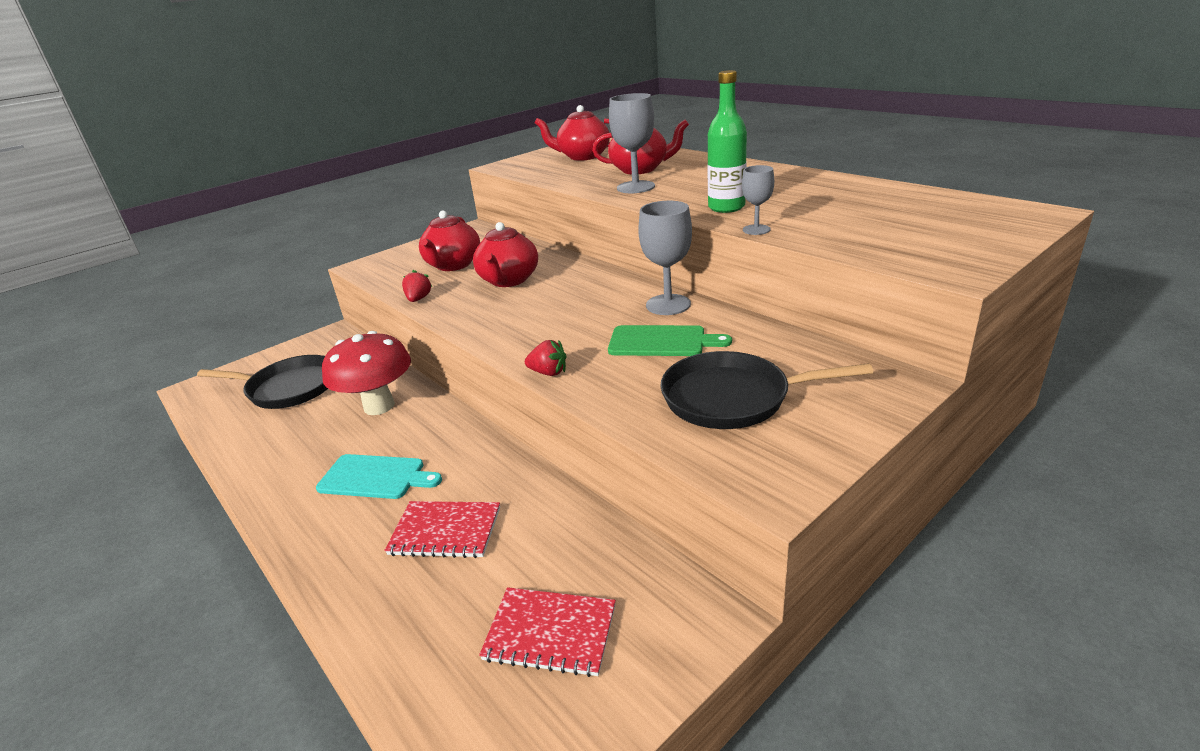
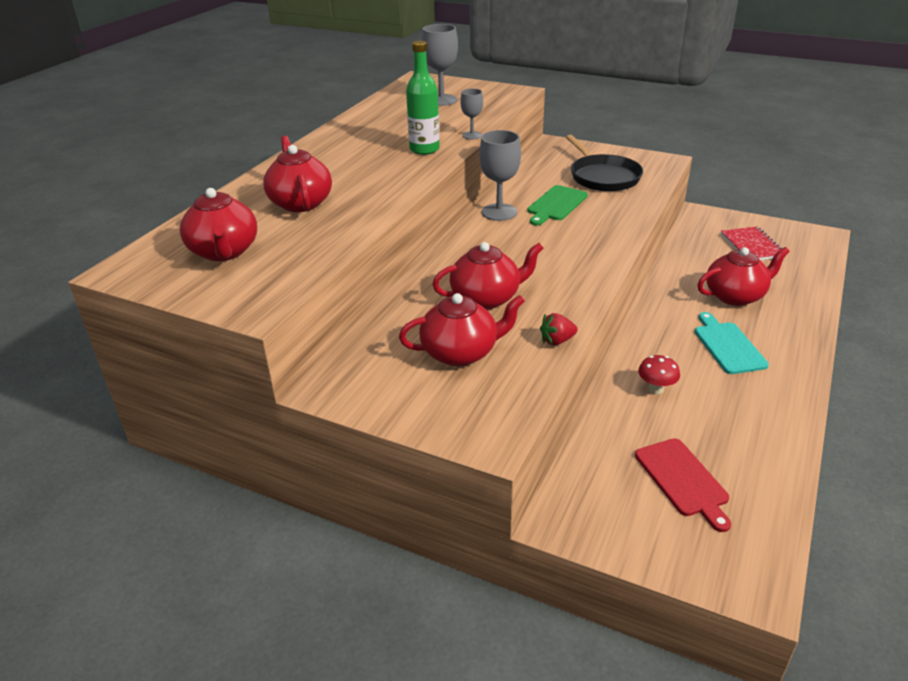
camera: 115 degrees left, 5 degrees up
black pan [197,355,328,409] -> red cutting board [635,438,731,532]
red mushroom [322,331,411,415] -> red mushroom [638,355,680,394], size x0.48
red notebook [384,501,500,558] -> red teapot [698,247,790,306]
red strawberry [525,340,566,376] -> none
green cutting board [608,325,732,356] -> green cutting board turned 135 degrees counterclockwise [528,185,588,225]
grey goblet [609,93,655,193] -> grey goblet moved to [422,24,458,106]

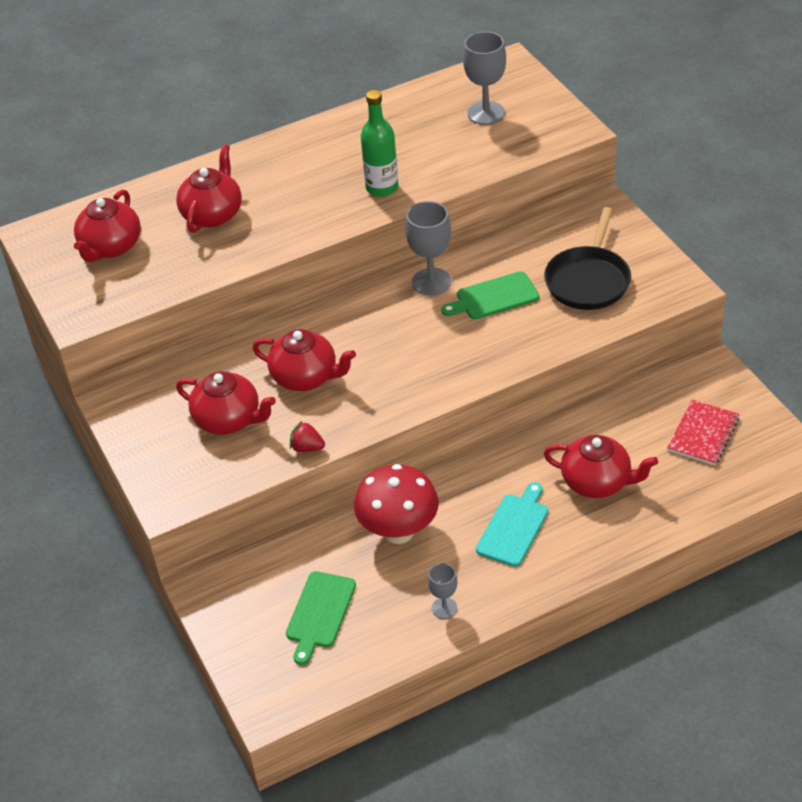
camera: 40 degrees right, 10 degrees up
grey goblet [461,89,483,139] -> grey goblet moved to [428,563,457,619]
red cutting board [635,438,731,532] -> green cutting board [286,571,356,665]
red mushroom [638,355,680,394] -> red mushroom [354,464,439,544], size x2.07

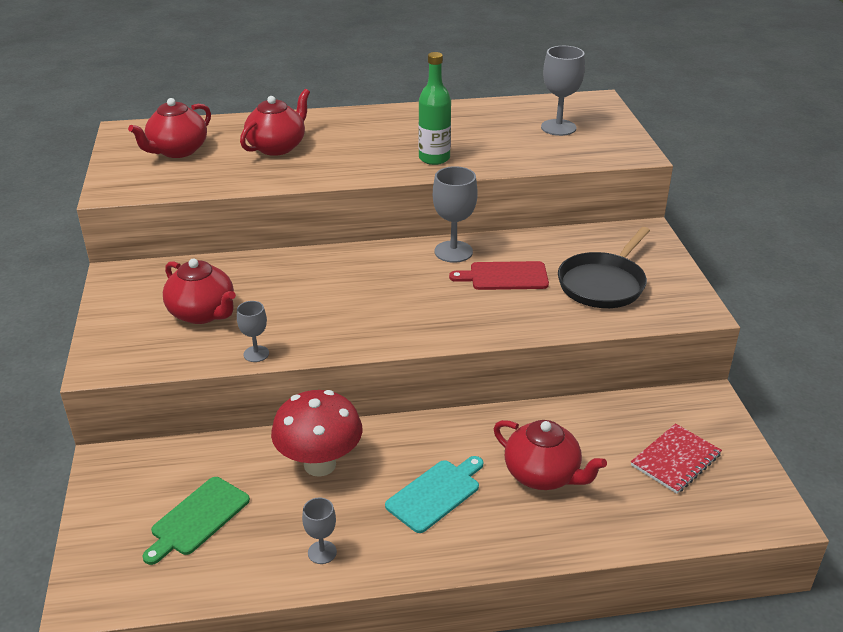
camera: 15 degrees right, 10 degrees down
red teapot [253,329,356,391] -> none
red strawberry [290,420,325,452] -> grey goblet [237,301,269,362]
green cutting board [441,271,539,319] -> red cutting board [449,261,549,290]

